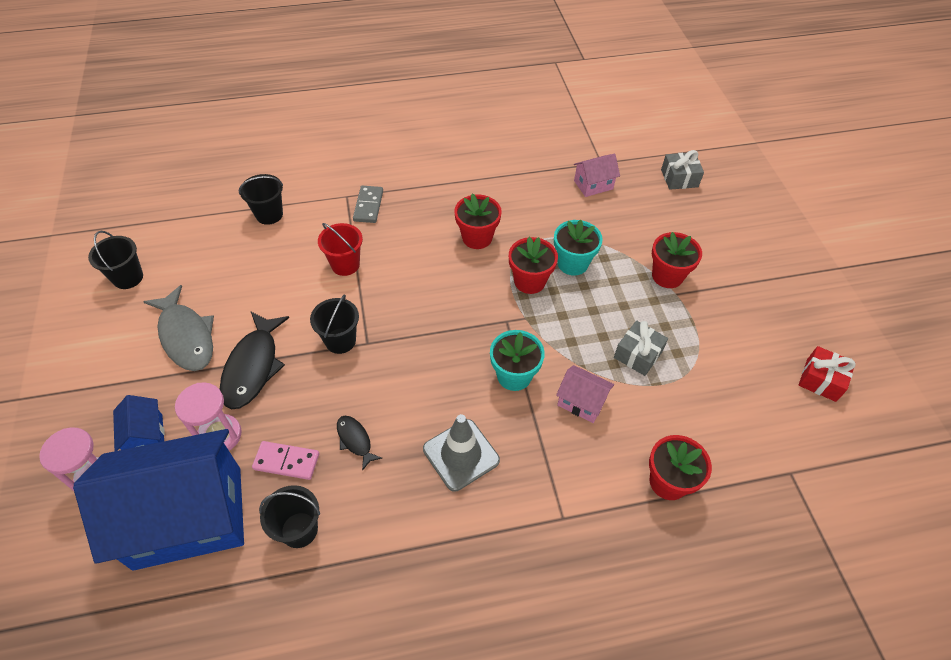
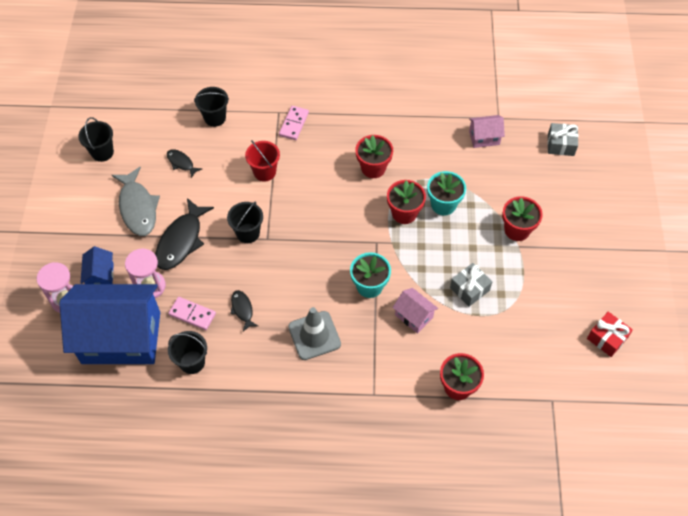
camera: 15 degrees right, 5 degrees up
grey domino [353,186,383,223] -> pink domino [279,106,309,140]
none -> black fish [167,149,202,179]

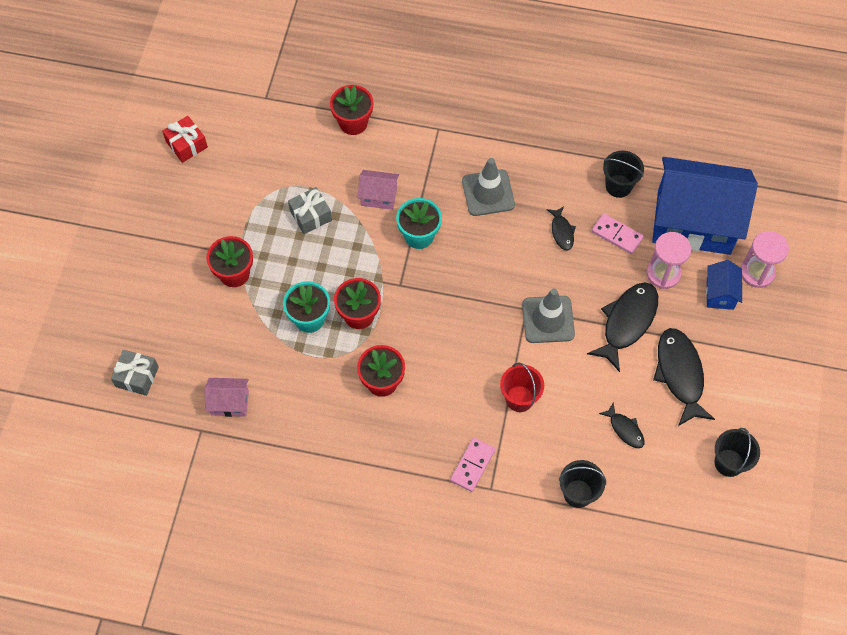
camera: 170 degrees left, 5 degrees up
grey fish [112,167,160,236] -> black fish [653,328,715,426]
black bucket [227,201,263,243] -> grey traffic cone [522,289,575,343]
pink house [392,288,438,334] -> pink house turned 45 degrees counterclockwise [358,170,399,210]

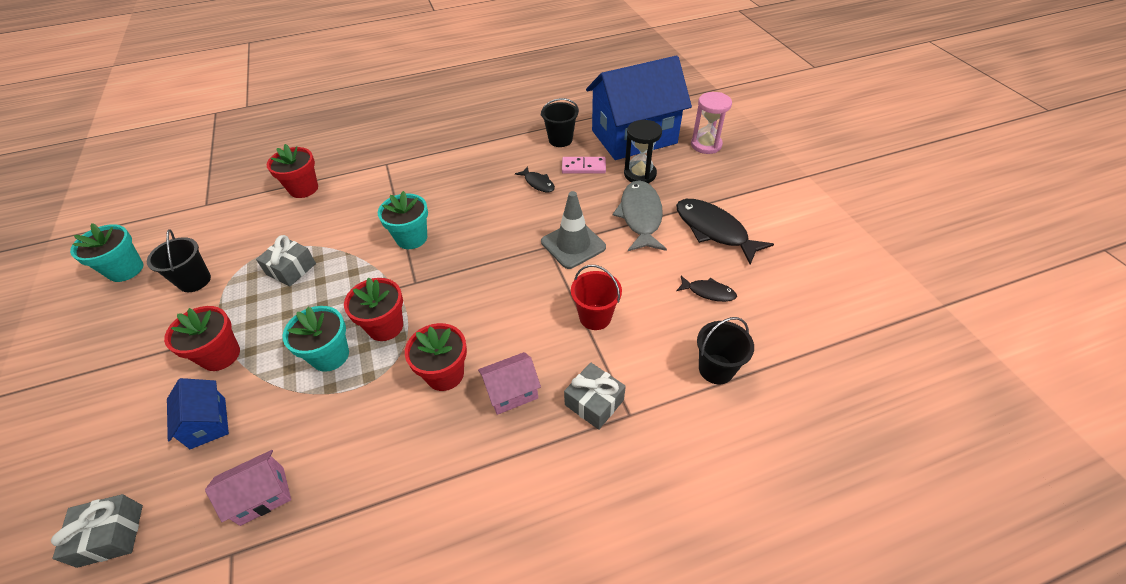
camera: 30 degrees left, 15 degrees down
red gift [162,116,208,163] -> turquoise flower pot [70,223,143,282]
pink house [358,170,399,210] -> pink house moved to [478,352,541,415]
pink domino [450,438,495,492] -> grey gift [564,362,626,430]
grey traffic cone [462,158,515,216] -> none
black fish [587,282,658,372] -> grey fish [613,180,667,251]
pink hourglass [646,232,691,289] -> black hourglass [624,120,662,183]
blue house [706,260,742,310] -> blue house moved to [167,378,229,449]
black bucket [714,428,760,477] -> black bucket moved to [147,229,211,292]

